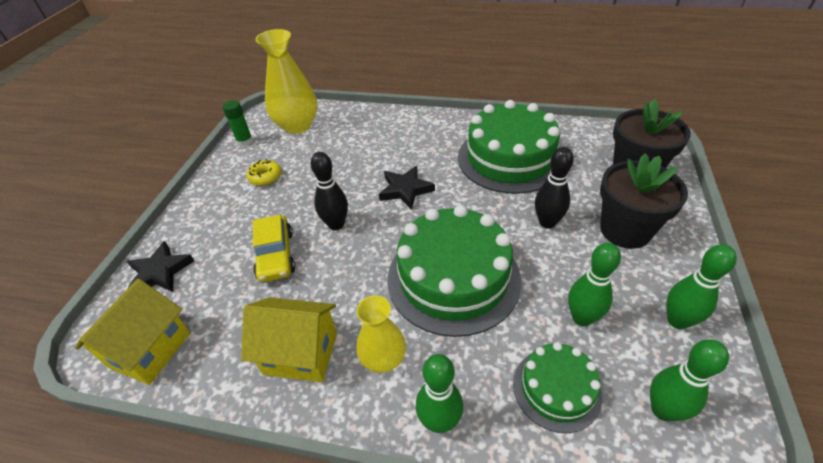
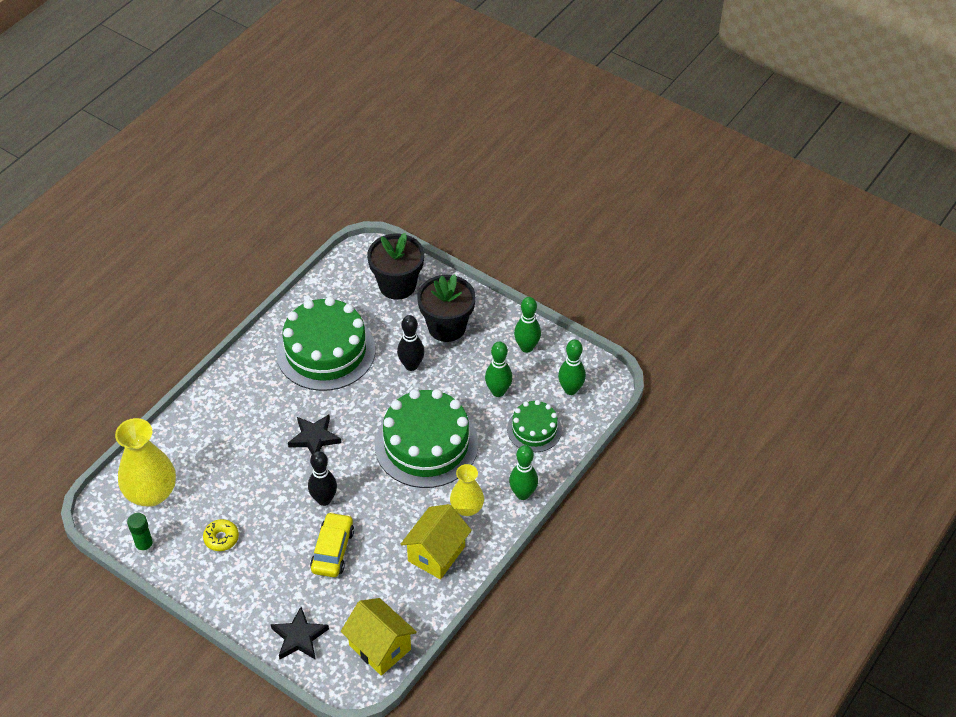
camera: 70 degrees left, 5 degrees up
yellow car [253,215,295,282] -> yellow car turned 90 degrees counterclockwise [310,512,354,577]

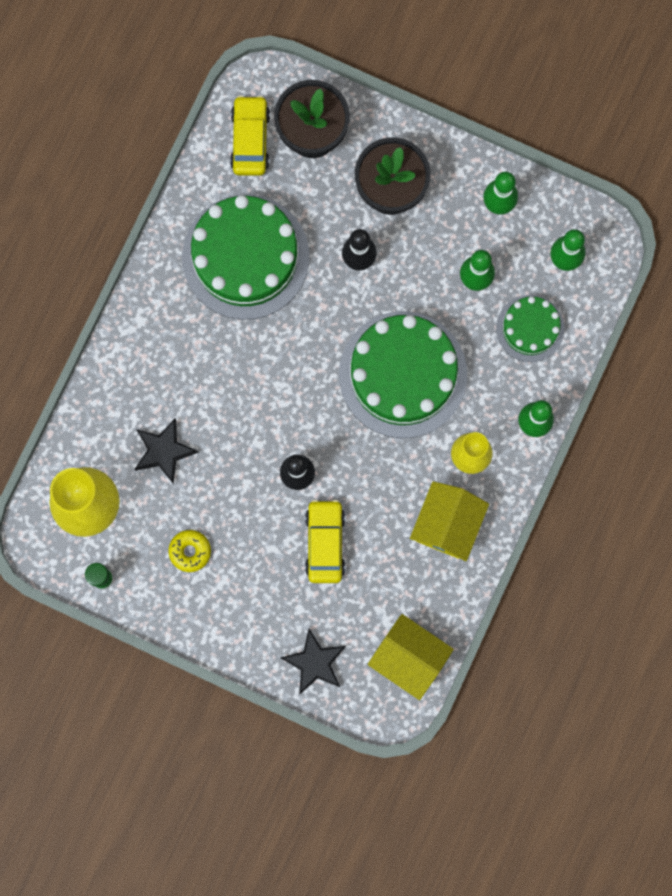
camera: 10 degrees left, 30 degrees up
black star [288,414,341,454] -> black star moved to [134,418,199,484]
none -> yellow car [230,95,270,176]

